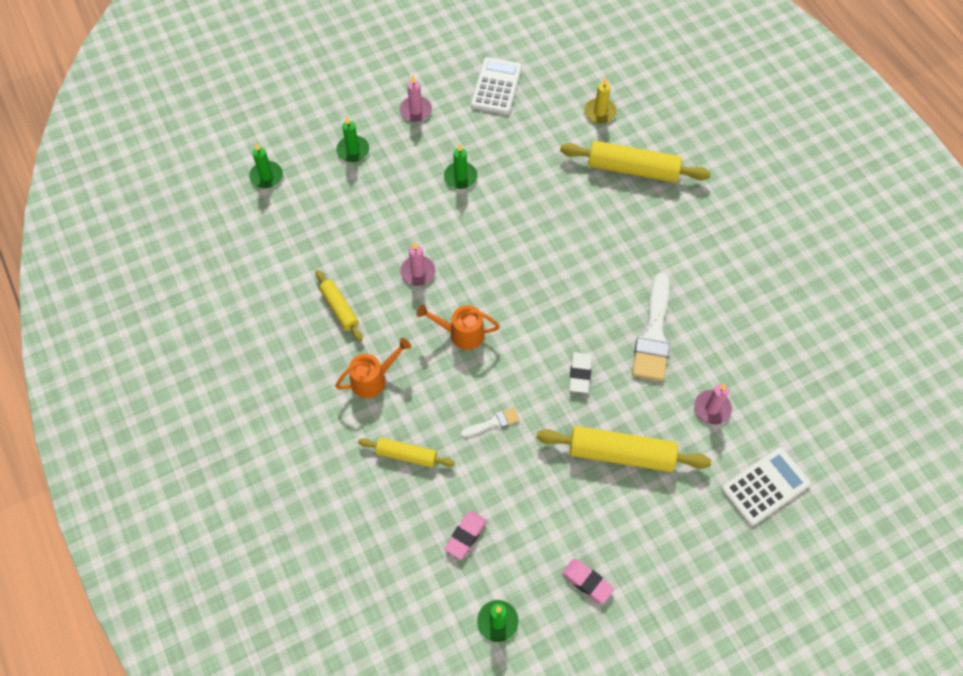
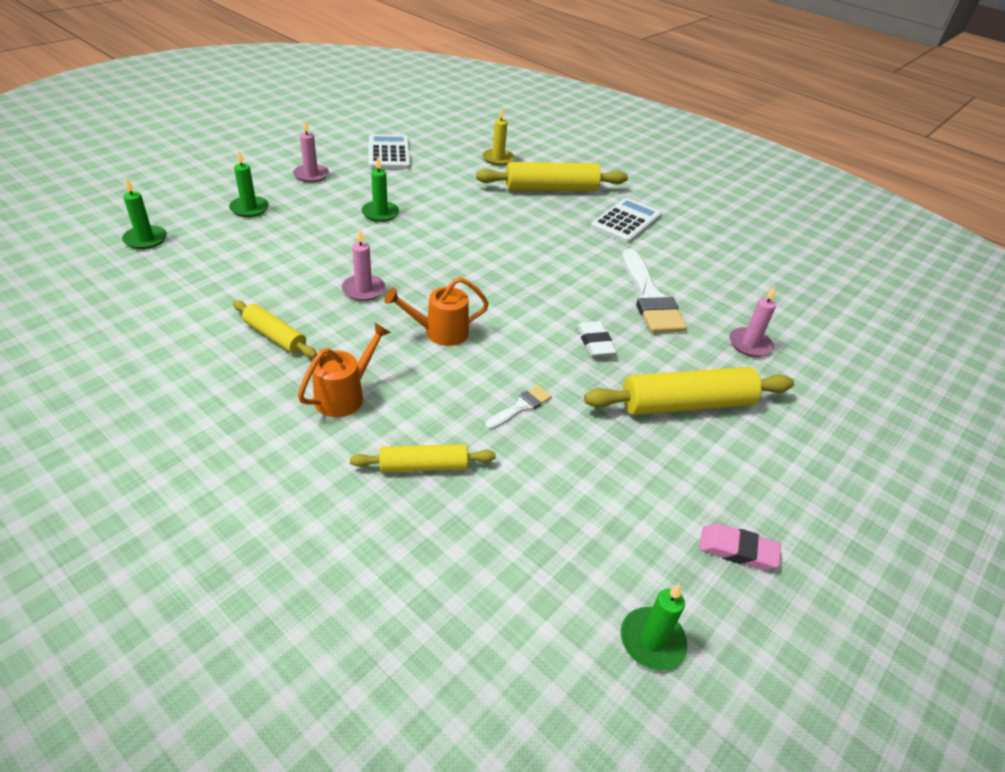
camera: 25 degrees left, 20 degrees down
pink eraser [445,511,487,560] -> none
white calculator [721,447,811,526] -> white calculator moved to [591,198,662,243]

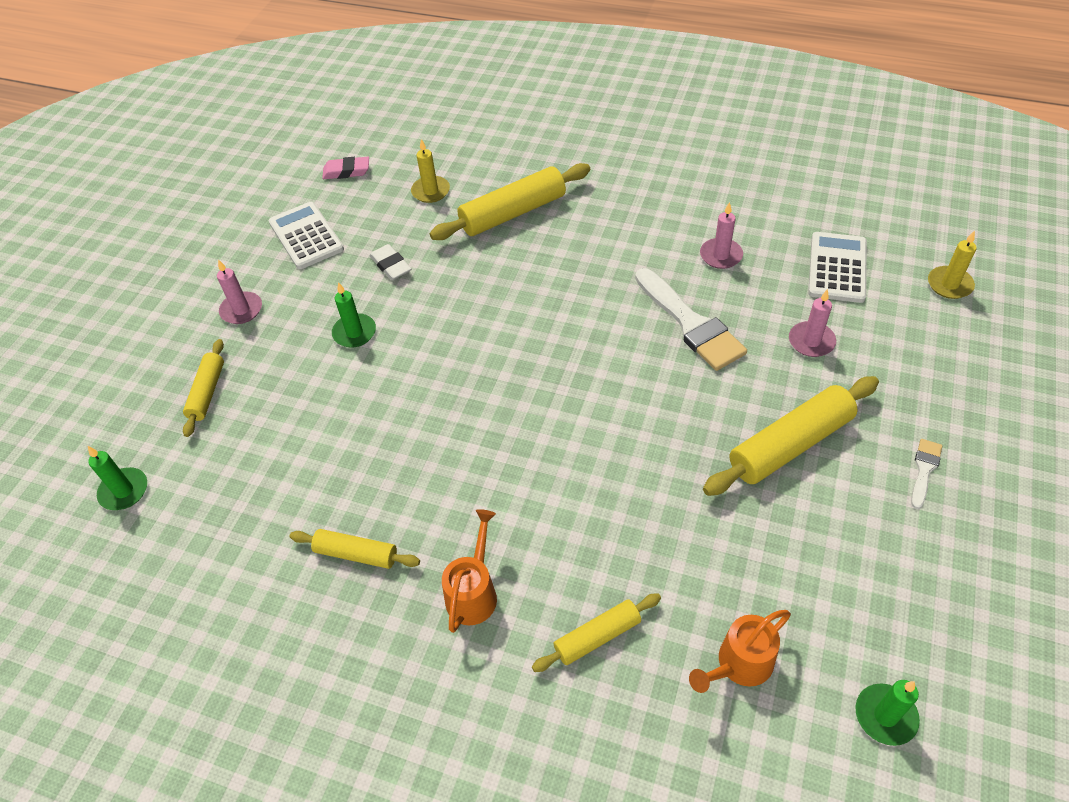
camera: 15 degrees left, 10 degrees up
green candle [229,150,269,217] -> yellow rolling pin [183,339,224,437]
pink candle [342,229,385,301] -> pink candle moved to [700,202,743,269]
orange watering can [384,277,489,346] -> orange watering can moved to [689,610,791,693]
white brush [485,385,552,430] -> white brush moved to [911,439,942,509]
white eraser [577,321,616,357] -> white eraser moved to [369,244,411,280]
white calculator [591,198,662,243] -> white calculator moved to [808,232,867,303]
pink eraser [699,523,781,570] -> pink eraser moved to [322,157,369,179]
none -> yellow candle [928,230,976,299]

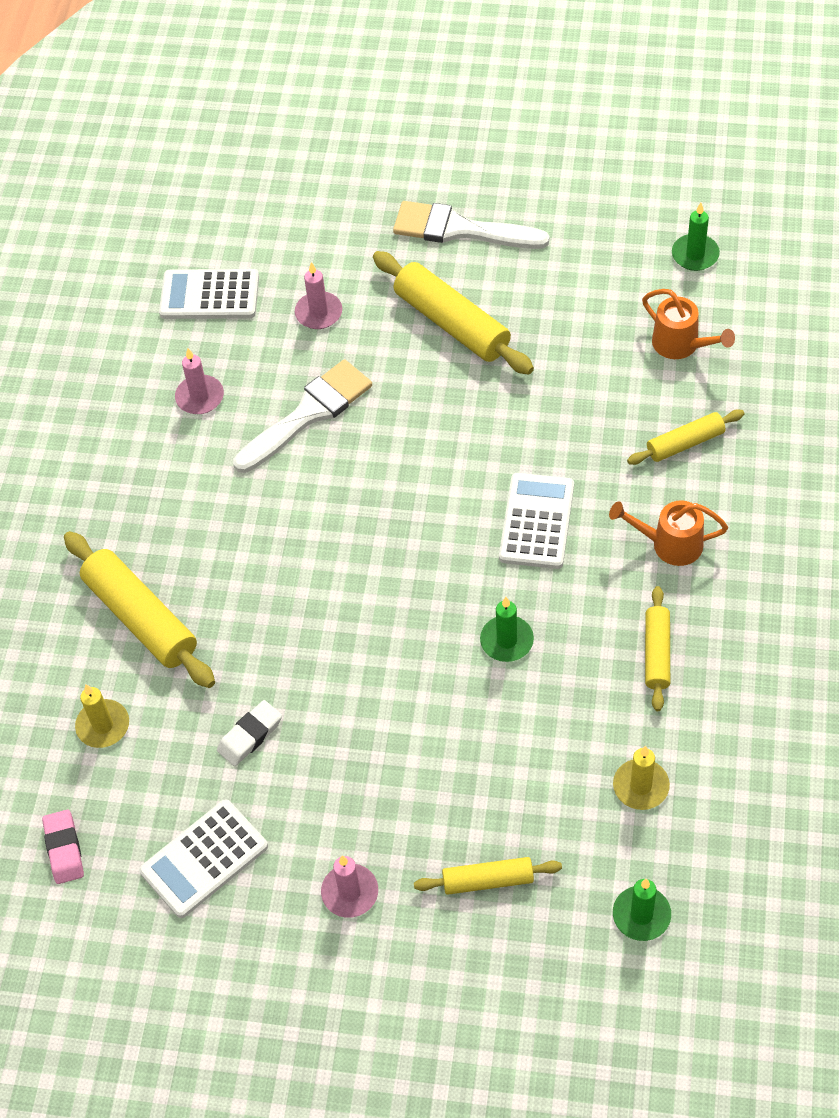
camera: 100 degrees left, 5 degrees up
green candle [332,282,376,348] -> green candle moved to [480,597,534,662]
yellow rolling pin [532,593,661,672] -> yellow rolling pin turned 75 degrees counterclockwise [627,409,744,465]
white brush [911,439,942,509] -> white brush [393,201,550,249], size x2.09
yellow candle [928,230,976,299] -> yellow candle moved to [613,746,670,810]
none -> white calculator [499,473,574,569]

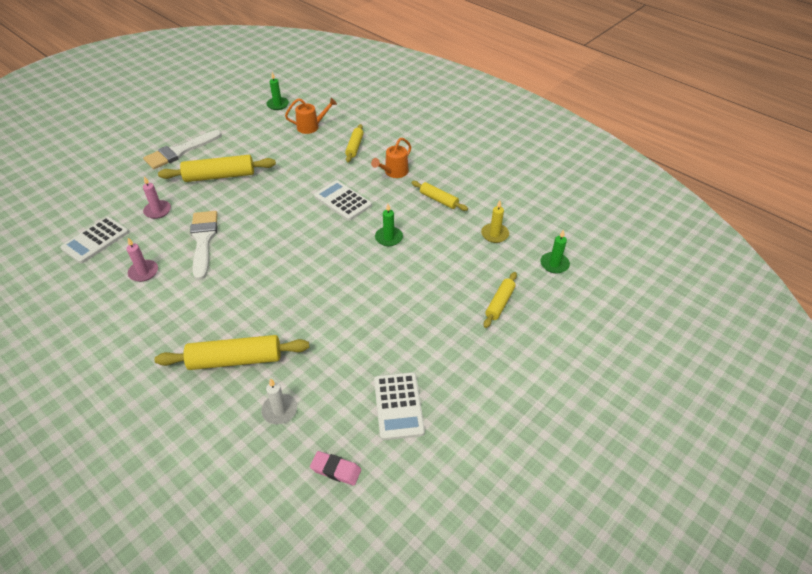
camera: 60 degrees left, 10 degrees down
yellow candle [75,684,129,748] -> white candle [261,378,297,425]
white eraser [217,700,282,766] -> none
pink candle [321,856,378,918] -> none

